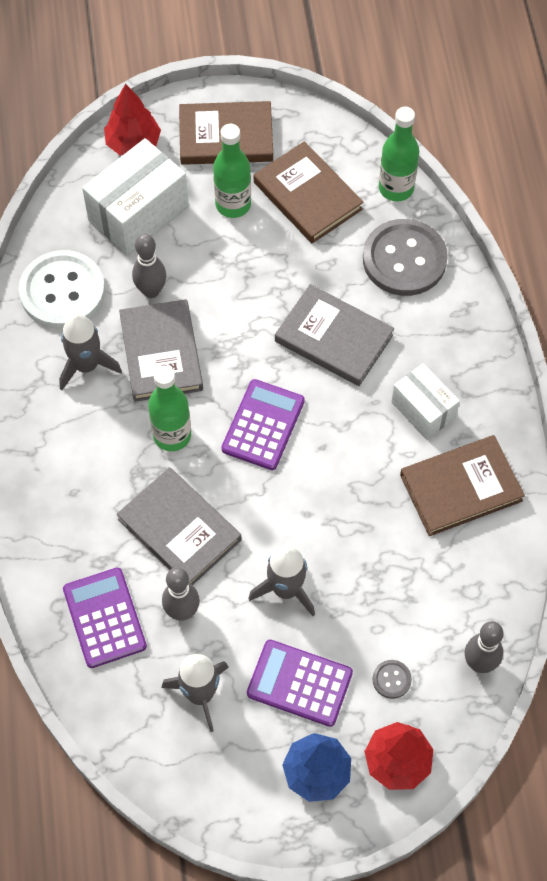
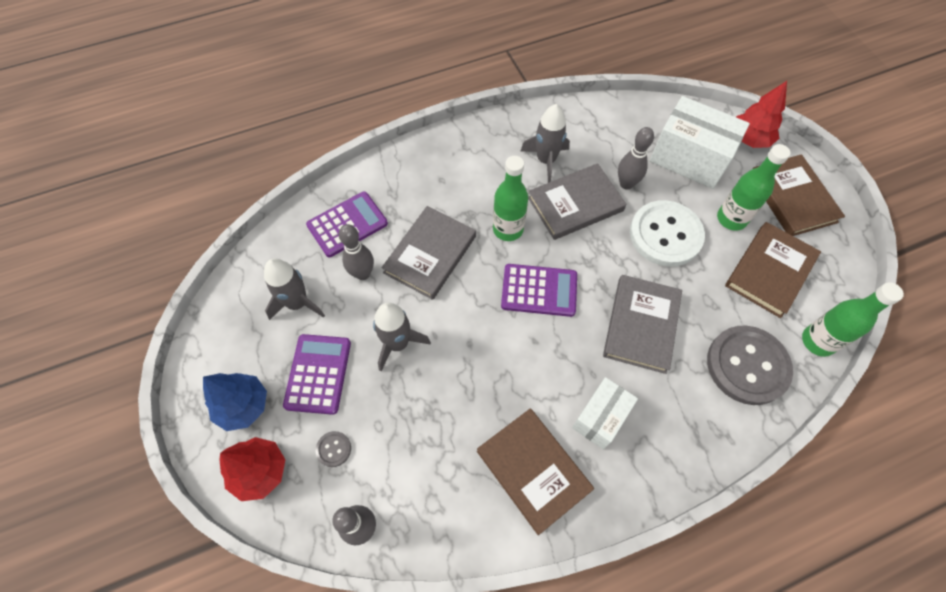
camera: 75 degrees right, 0 degrees up
white button [19,250,105,328] -> white button moved to [630,200,705,267]

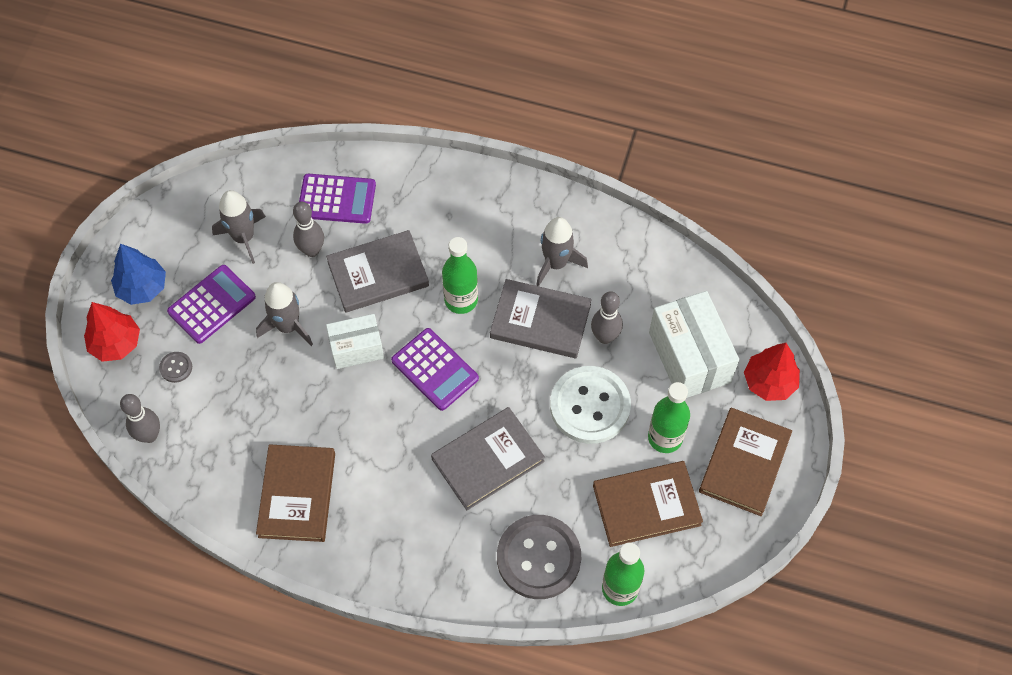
camera: 40 degrees right, 0 degrees up
white box [572,377,638,449] -> white box moved to [326,314,384,369]

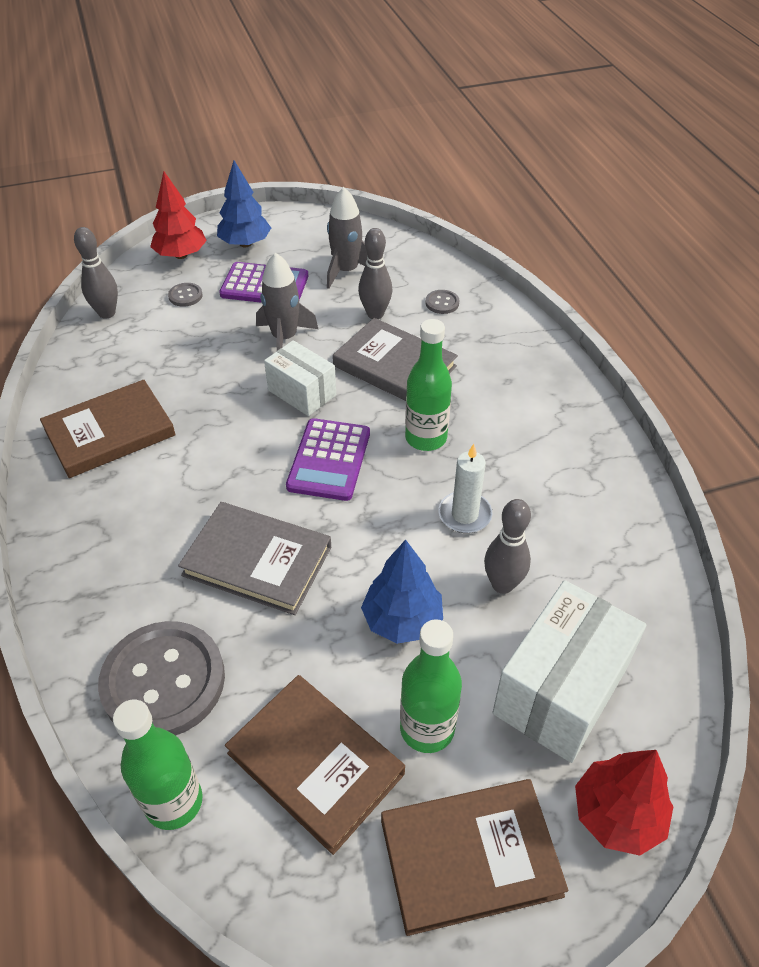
camera: 55 degrees right, 15 degrees down
purple calculator [299,174,376,224] -> grey button [425,290,459,314]
grey book [490,279,592,358] -> white candle [438,444,492,533]
grey rocket [536,217,588,286] -> none
white button [550,366,631,444] -> blue tree [361,540,443,644]

